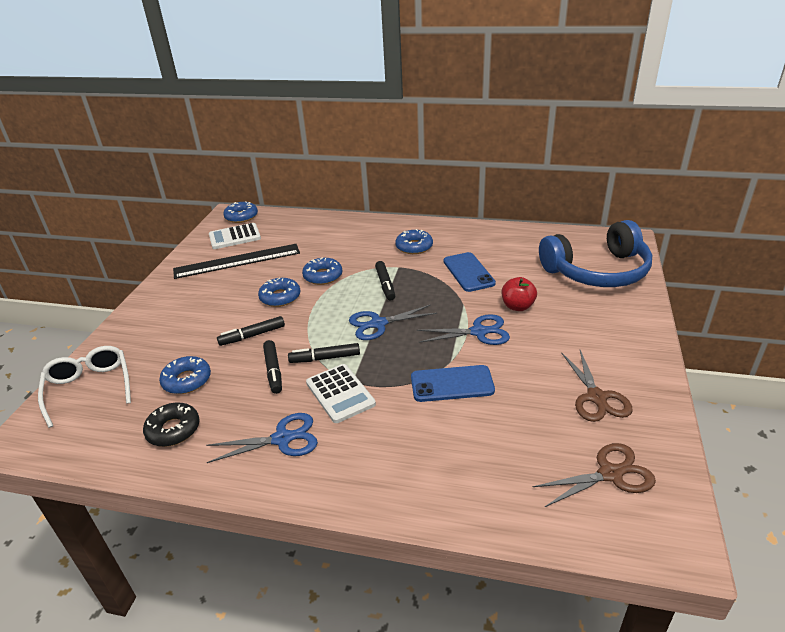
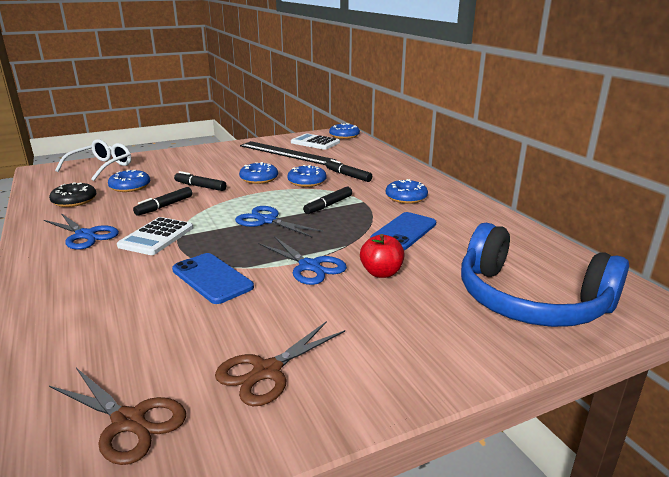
camera: 50 degrees right, 10 degrees down
black marker [288,343,360,363] -> black marker moved to [326,159,372,182]

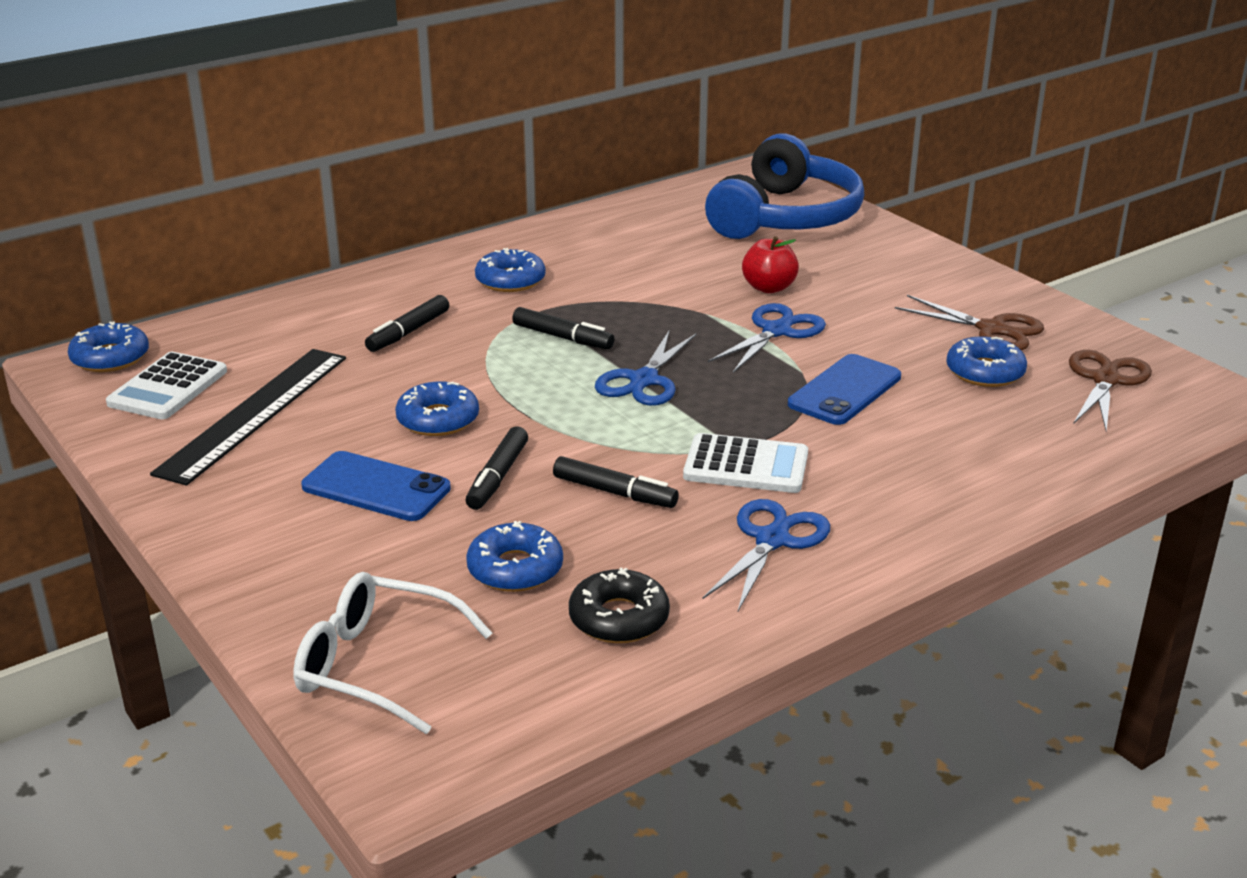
camera: 100 degrees left, 5 degrees up
blue donut [287,165,326,187] -> blue donut moved to [946,336,1027,387]
blue phone [370,212,436,250] -> blue phone moved to [301,451,451,521]

